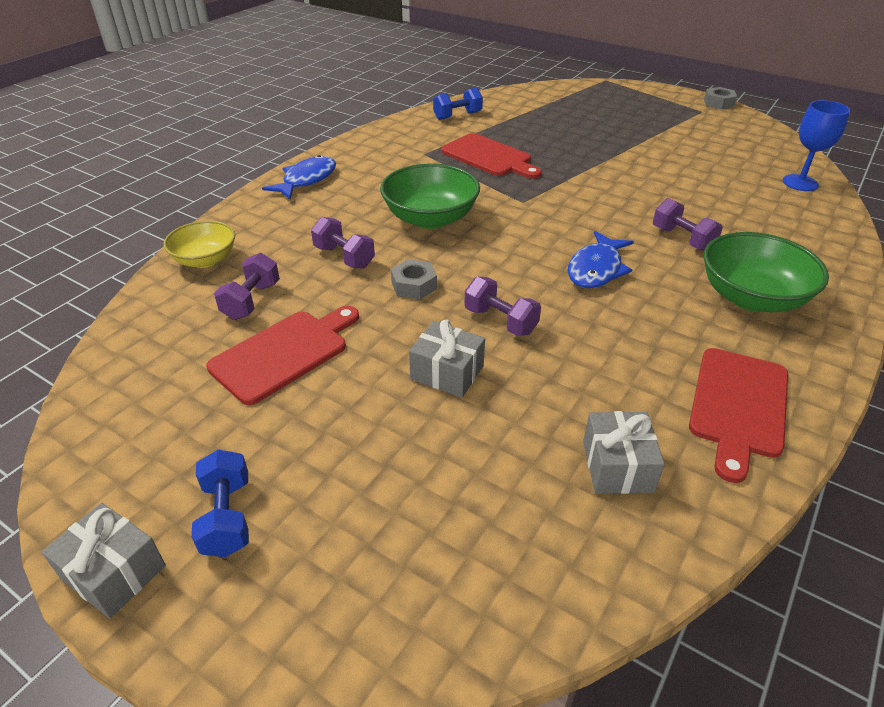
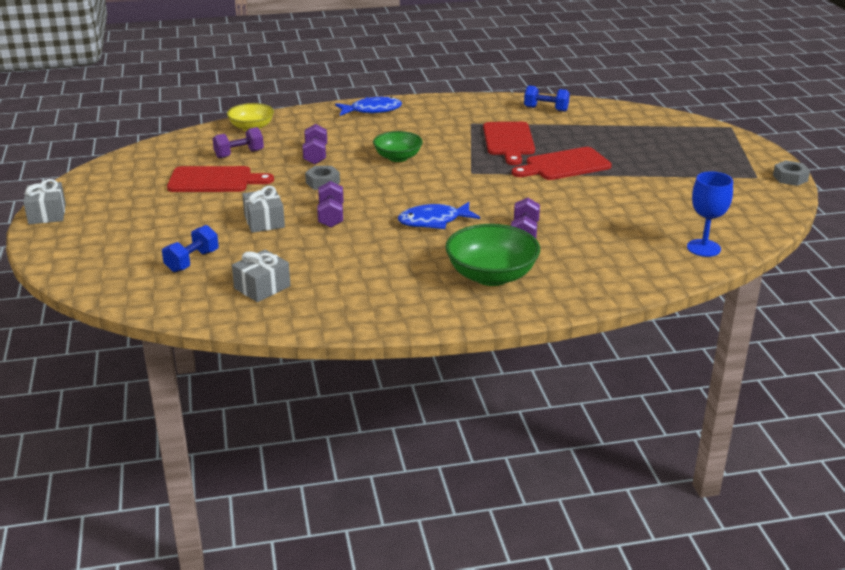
camera: 45 degrees right, 10 degrees down
blue dumbbell [191,449,249,557] -> blue dumbbell moved to [162,225,219,272]
green bowl [380,163,480,229] -> green bowl [373,131,423,162], size x0.64
red cutting board [689,348,788,483] -> red cutting board moved to [512,147,612,180]

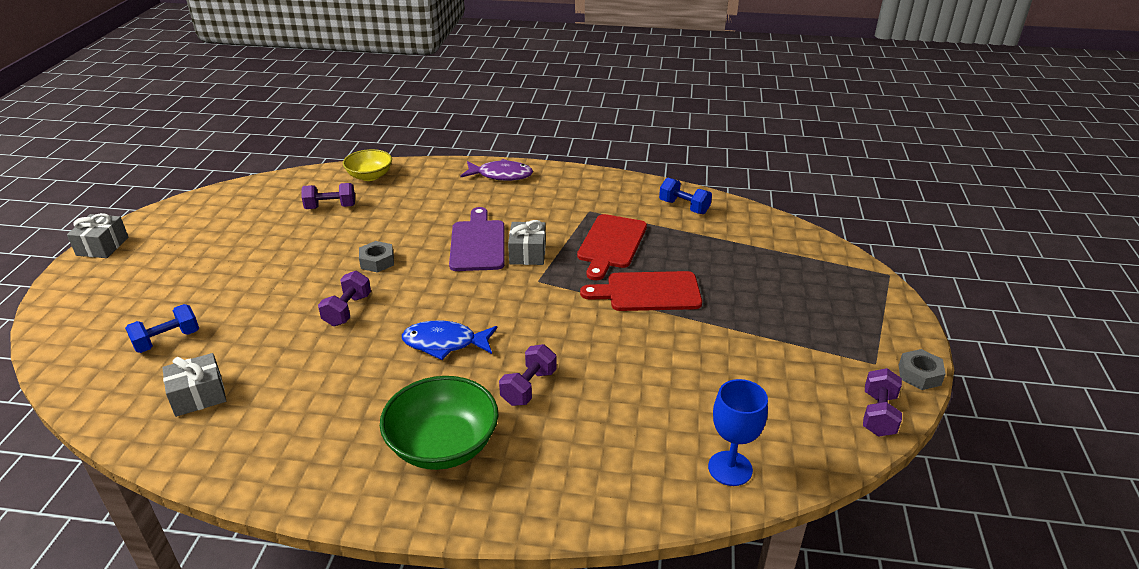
camera: 20 degrees right, 5 degrees up
red cutting board [167,166,274,192] -> none
grey gift [242,186,285,233] -> grey gift moved to [508,220,546,265]
purple dumbbell [303,124,327,165] -> purple dumbbell moved to [863,368,902,437]
blue fish [335,96,402,116] -> purple fish [461,159,533,181]
green bowl [373,131,423,162] -> purple cutting board [449,207,505,271]

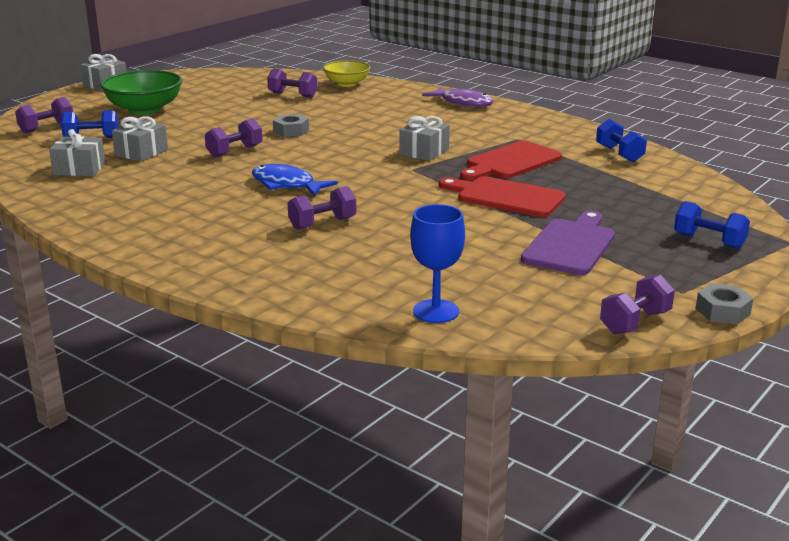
camera: 30 degrees right, 10 degrees down
green bowl [380,376,499,470] -> green bowl moved to [100,70,182,115]
purple cutting board [449,207,505,271] -> purple cutting board moved to [521,211,615,275]
none -> purple dumbbell [15,97,73,133]
none -> grey gift [112,116,168,162]
none -> blue dumbbell [674,201,750,249]

